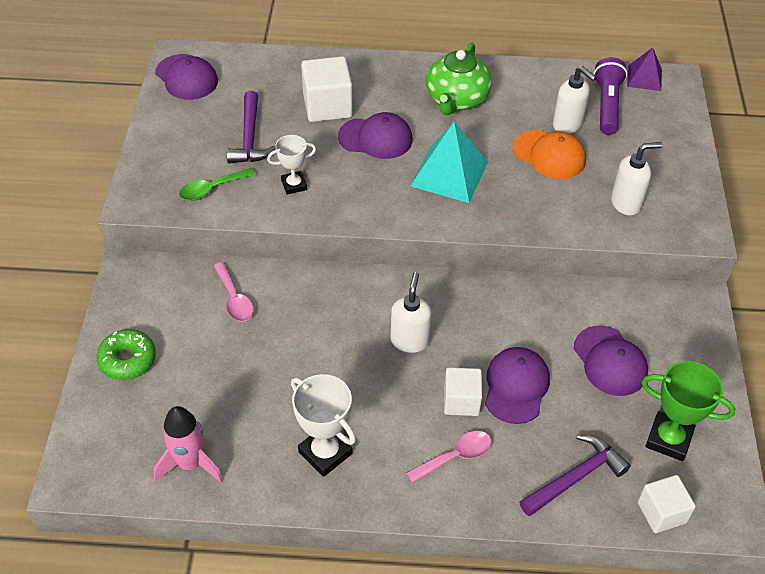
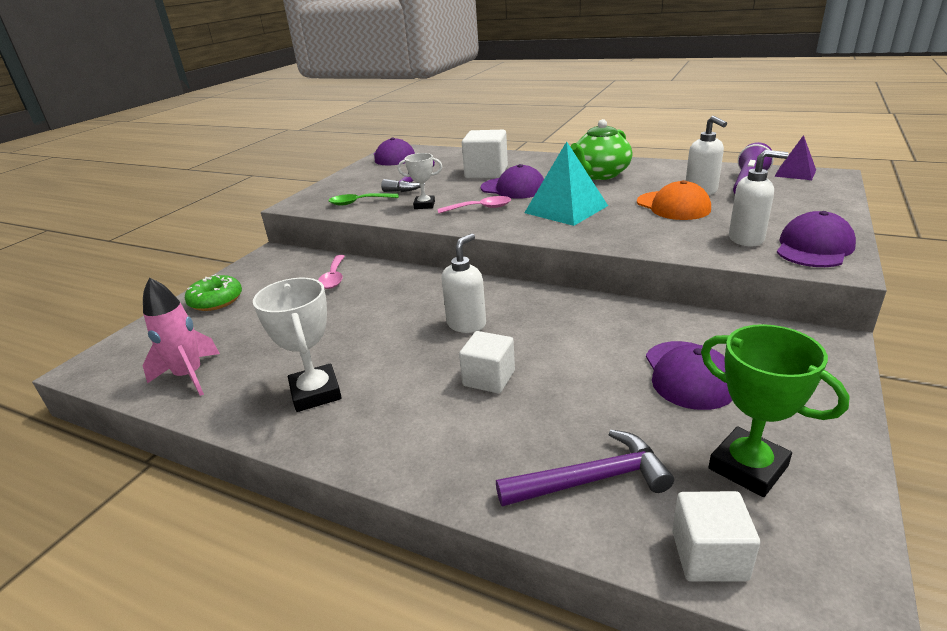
camera: 25 degrees right, 20 degrees down
pink spoon [406,431,492,483] -> pink spoon moved to [438,196,511,214]
purple cap [485,347,550,424] -> purple cap moved to [777,211,856,267]

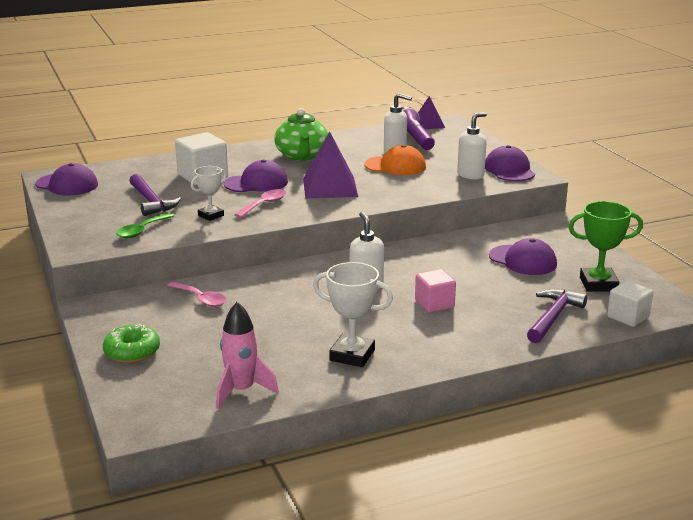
camera: 50 degrees left, 5 degrees down
white cube [459,331,515,393] -> pink cube [415,269,456,313]
turquoise pyramid [524,141,608,226] -> purple pyramid [303,132,358,199]

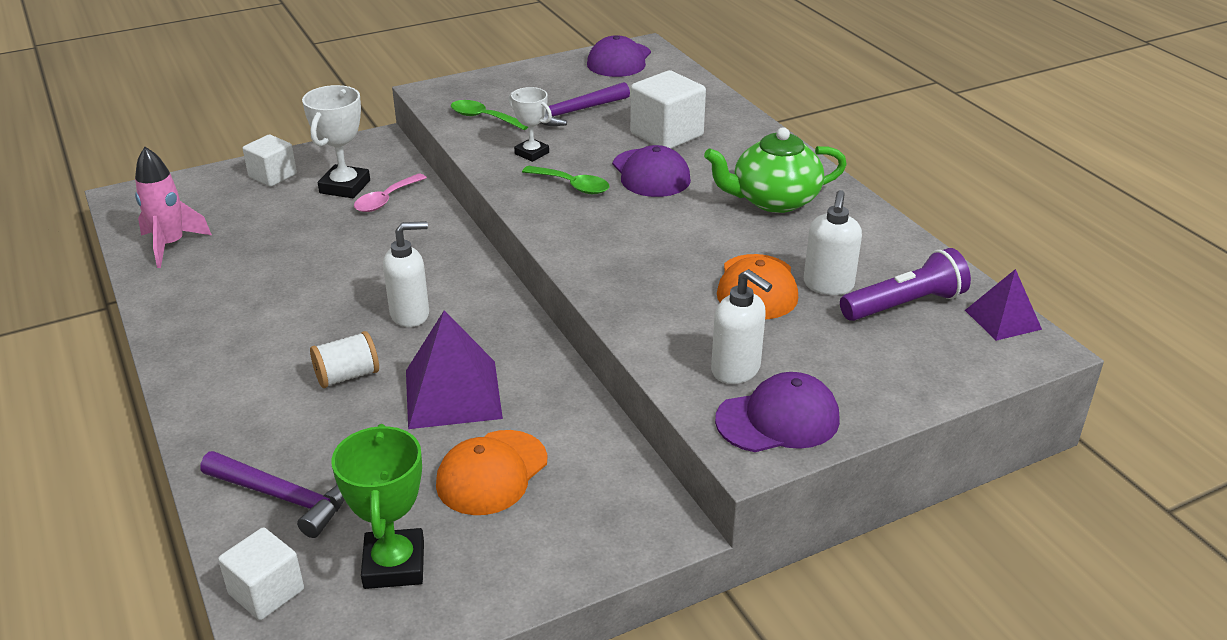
camera: 85 degrees right, 10 degrees up
green donut [103,324,160,363] -> white cube [243,134,297,187]
pink spoon [235,189,286,218] -> green spoon [522,166,609,194]
purple pyramid [303,132,358,199] -> purple pyramid moved to [406,310,503,429]
white trophy [313,262,393,367] -> white trophy moved to [302,85,370,198]
pink cube [415,269,456,313] -> white spool [310,331,379,388]
purple cap [489,238,557,275] -> orange cap [436,430,547,515]

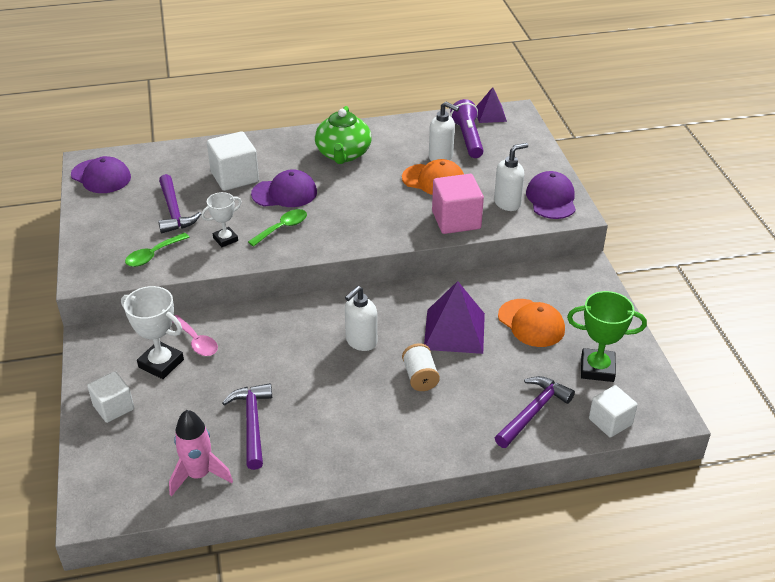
camera: 75 degrees left, 5 degrees up
white soap dispenser [383,221,429,327] -> white soap dispenser turned 135 degrees counterclockwise [345,286,377,351]
none -> purple hammer [222,383,272,470]
none -> pink cube [432,174,484,234]

